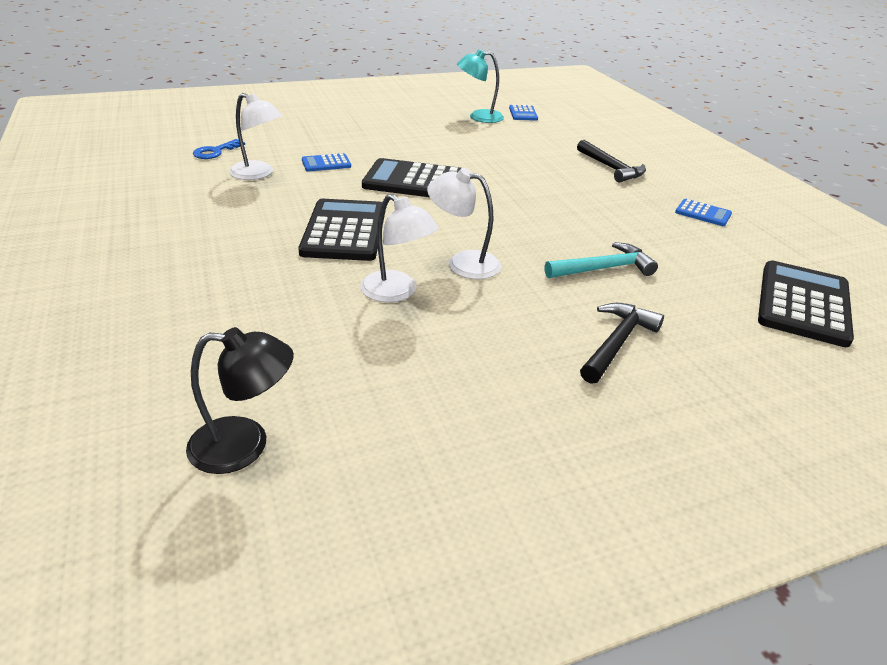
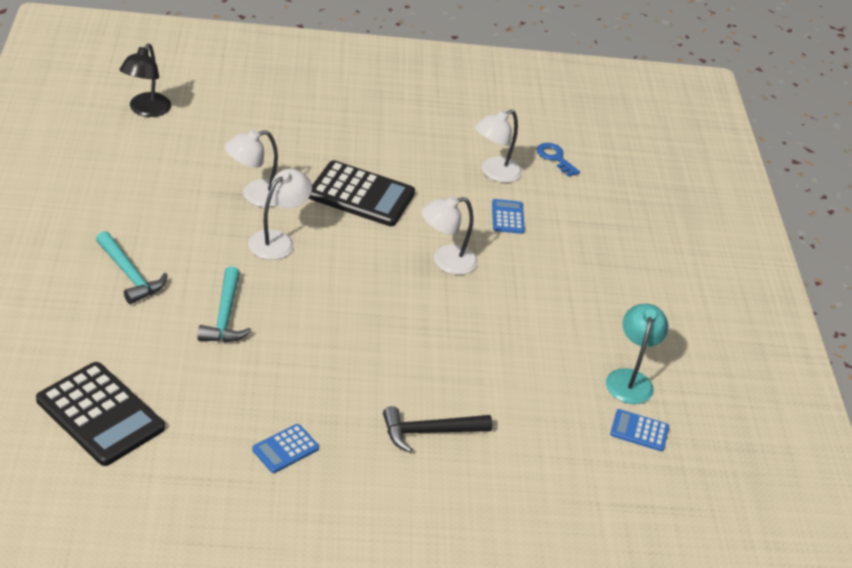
camera: 105 degrees right, 5 degrees up
black calculator [362,158,461,197] -> white lamp [421,196,478,275]
black hammer [580,303,664,384] -> turquoise hammer [96,231,168,304]

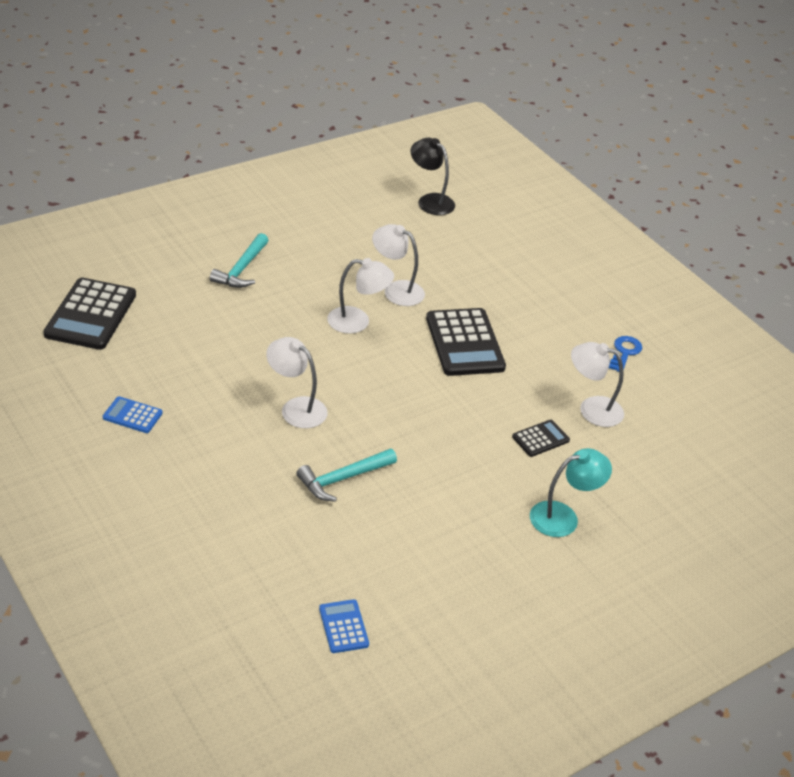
camera: 60 degrees right, 0 degrees up
black lamp [119,43,171,117] -> black lamp turned 60 degrees clockwise [410,138,455,215]
turquoise hammer [198,266,252,342] -> turquoise hammer moved to [296,448,397,502]
black hammer [383,406,493,452] -> none
white lamp [421,196,478,275] -> white lamp moved to [266,337,328,428]
blue calculator [492,199,525,234] -> black calculator [512,420,570,457]
blue key [537,143,580,177] -> blue key moved to [609,336,642,372]
turquoise lamp [606,304,668,404] -> turquoise lamp moved to [530,448,612,537]

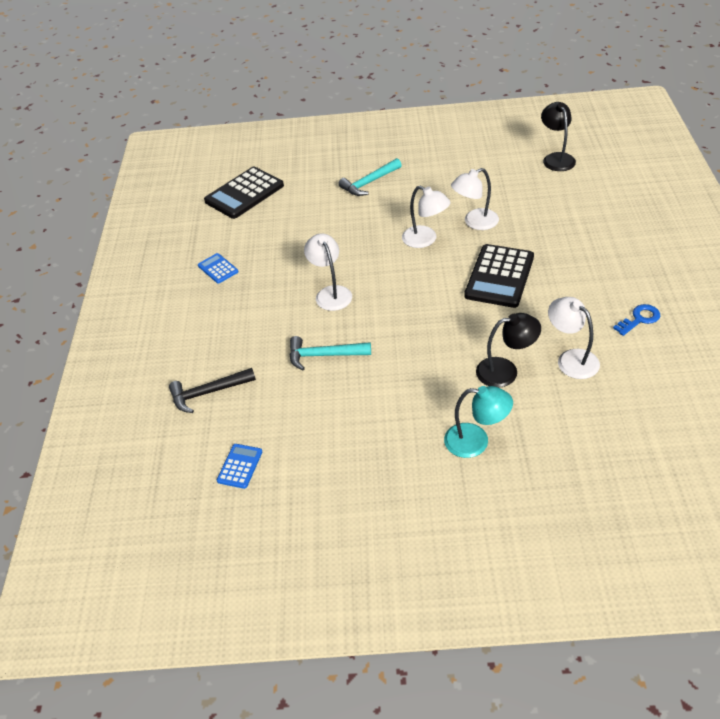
camera: 40 degrees right, 5 degrees up
white lamp [372,224,425,306] -> white lamp turned 90 degrees counterclockwise [451,168,499,230]
black calculator [512,420,570,457] -> black lamp [476,313,541,388]
none -> black hammer [169,368,256,413]

